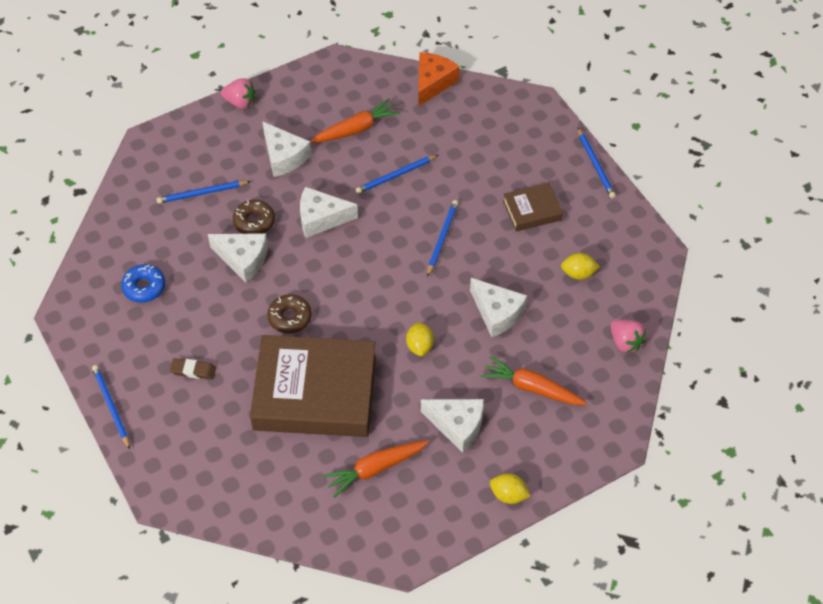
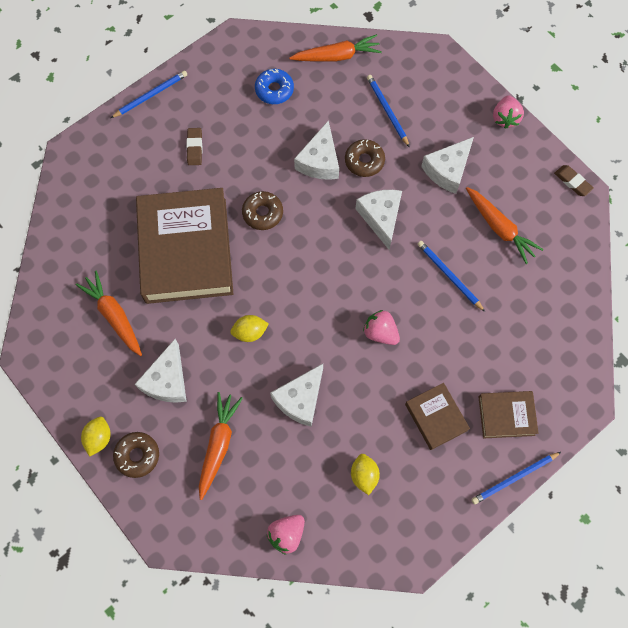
camera: 80 degrees right, 15 degrees up
orange cheese [418,52,460,106] -> none
blue pencil [427,200,458,277] -> pink strawberry [363,310,400,345]
none -> brown donut [113,432,159,478]
none -> orange carrot [289,34,382,62]
none -> brown book [479,391,539,438]
none -> brown eraser [554,165,594,196]

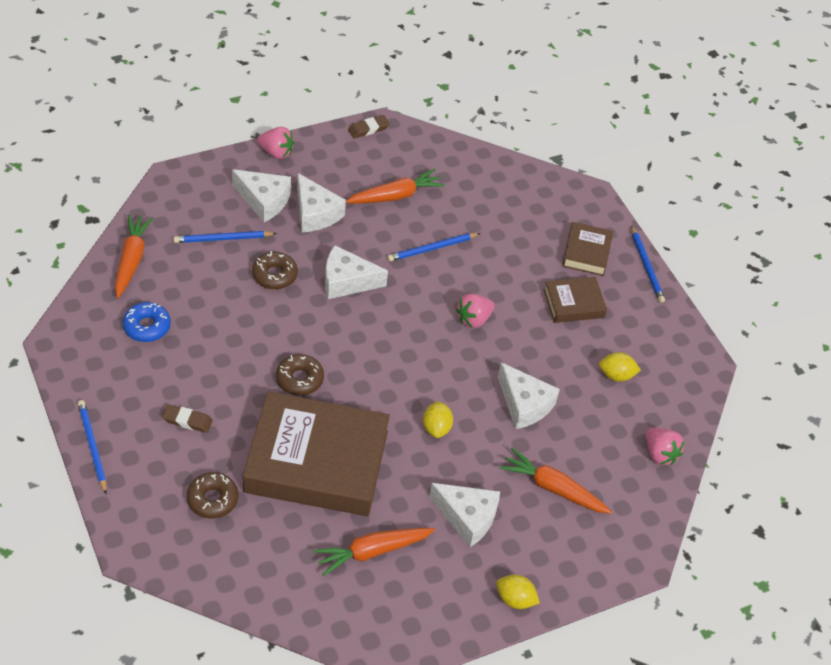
camera: 80 degrees left, 20 degrees down
brown donut [113,432,159,478] -> brown donut moved to [187,472,238,519]
white cheese [294,120,339,180] -> white cheese moved to [232,169,291,222]

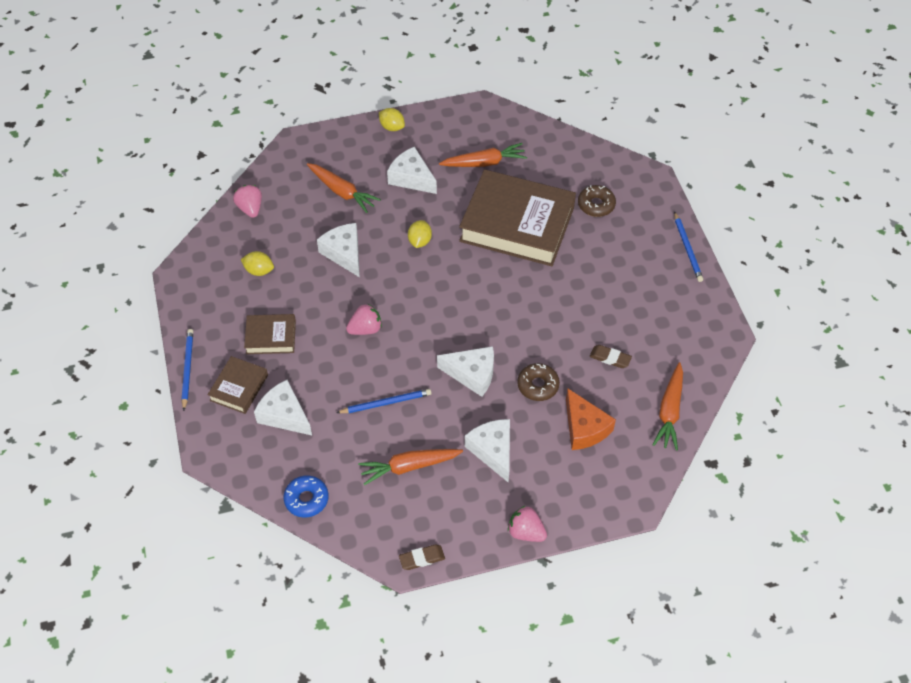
camera: 165 degrees left, 5 degrees up
blue donut [122,302,171,342] -> blue donut moved to [284,475,329,518]
brown eraser [162,404,213,433] -> brown eraser moved to [590,345,632,368]
blue pencil [173,231,277,243] -> orange cheese [566,389,616,450]
white cheese [232,169,291,222] -> white cheese moved to [254,380,312,435]
brown donut [276,354,324,396] -> none

